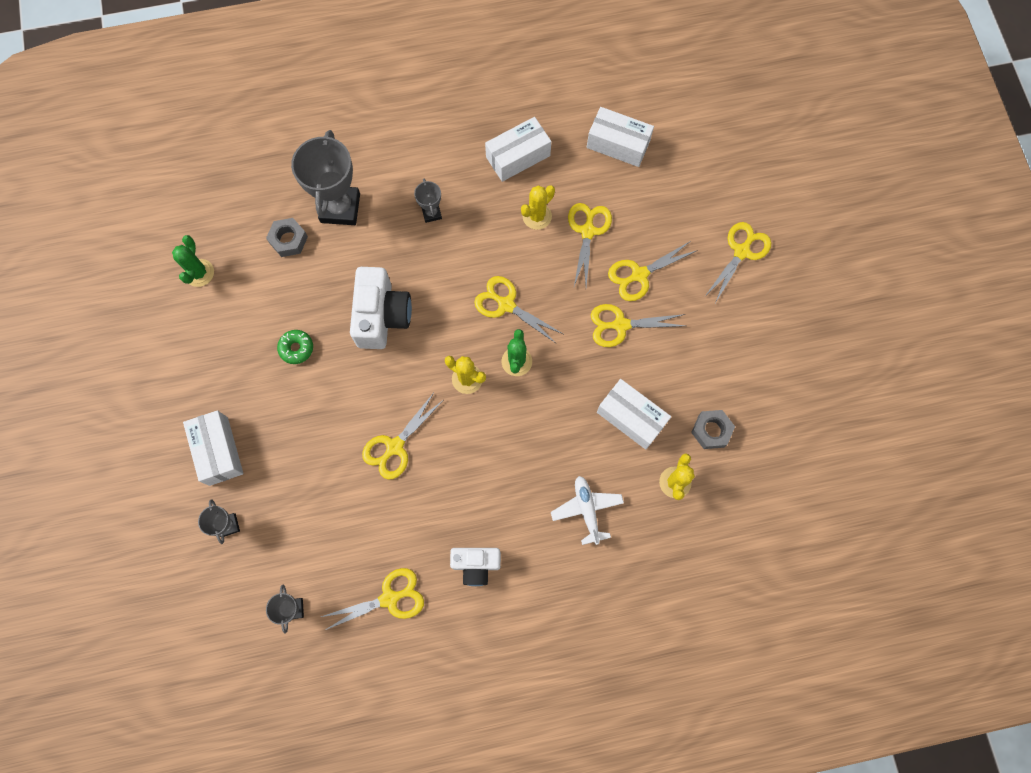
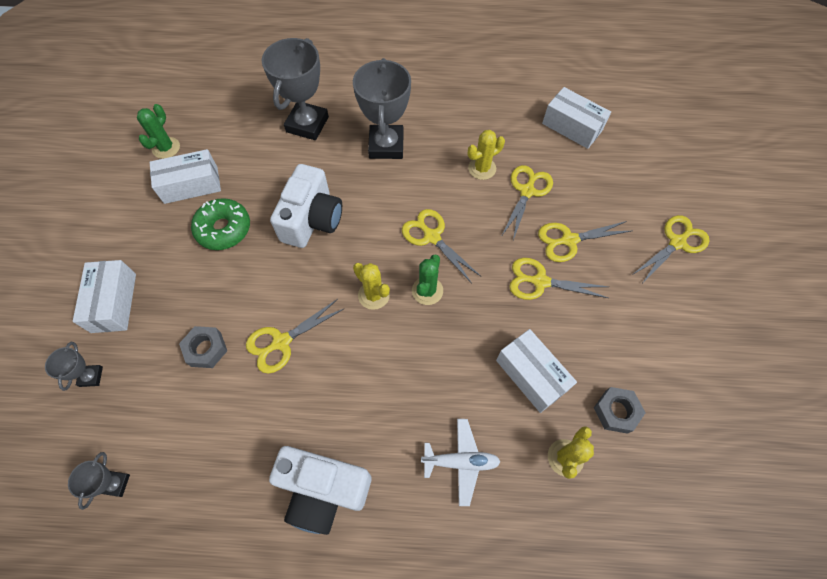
camera: 15 degrees right, 10 degrees down
grey nut [266,218,308,257] -> grey nut moved to [179,326,227,368]
green donut [277,330,313,364] -> green donut [191,198,250,250], size x1.64
yellow scissors [321,568,424,630] -> none
grey trophy [414,179,442,223] -> grey trophy [353,58,411,159], size x2.10
white camera [450,548,501,586] -> white camera [269,446,371,535], size x1.60
white box [485,117,551,182] -> white box moved to [150,149,221,204]
white plane [551,476,624,545] -> white plane turned 90 degrees clockwise [421,419,501,506]

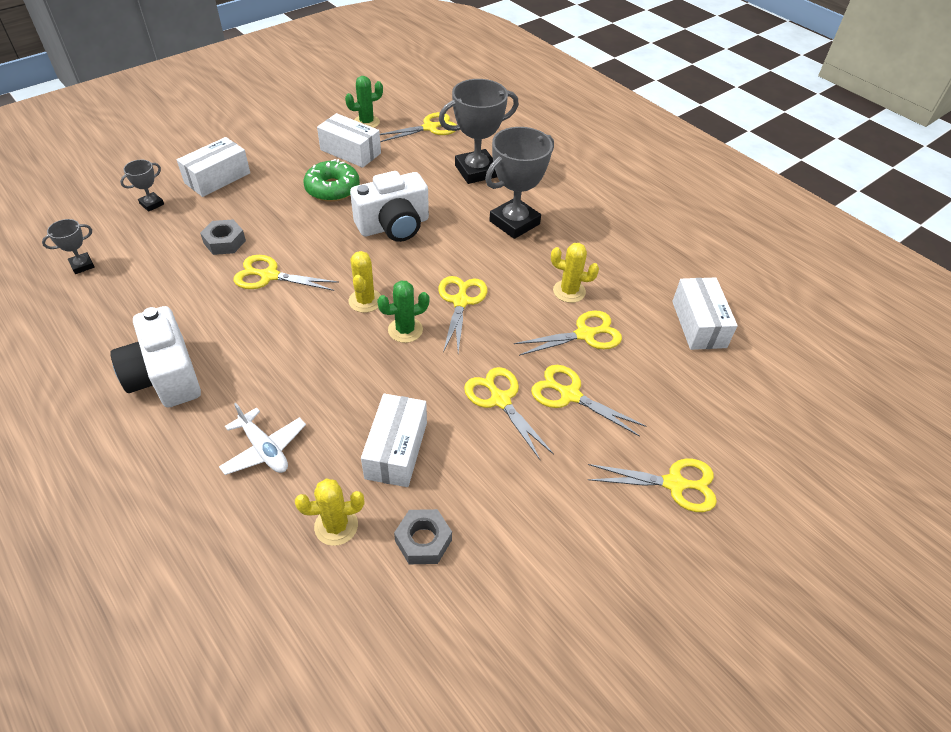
camera: 45 degrees right, 15 degrees down
none -> yellow scissors [380,112,456,142]

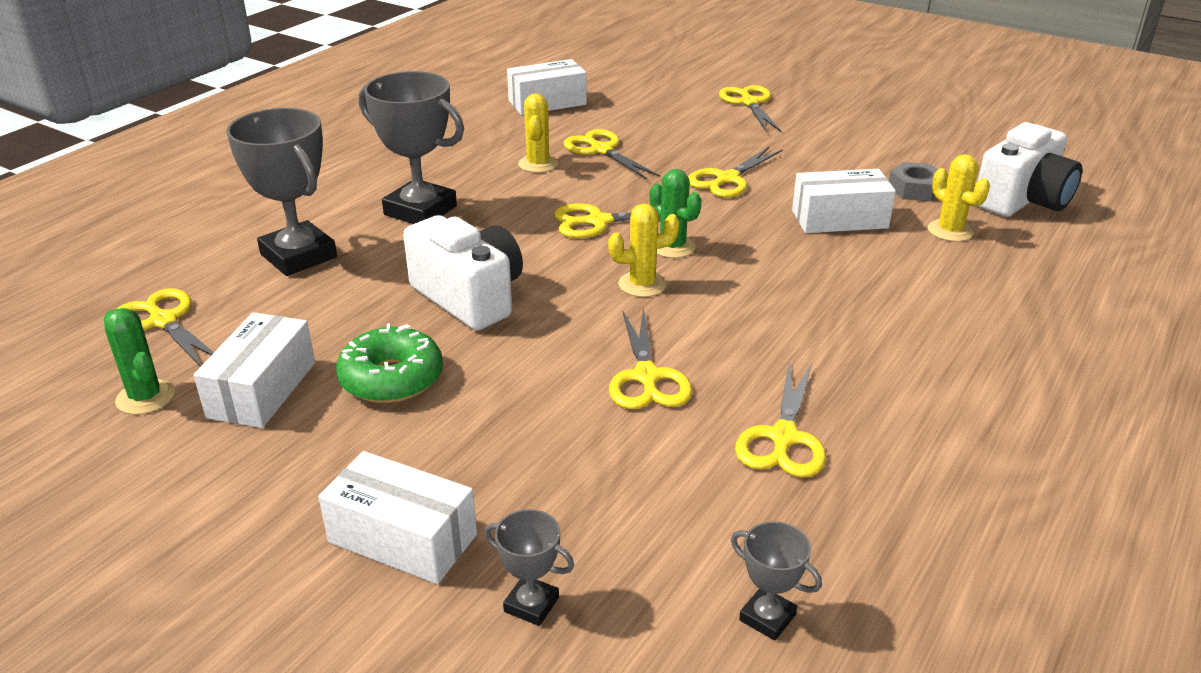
camera: 105 degrees left, 15 degrees down
white camera [110,306,201,408] -> white camera moved to [977,122,1082,217]
grey nut [200,219,246,255] -> none
white plane [219,403,306,475] -> none
yellow scissors [531,365,646,437] -> yellow scissors moved to [735,363,826,478]

